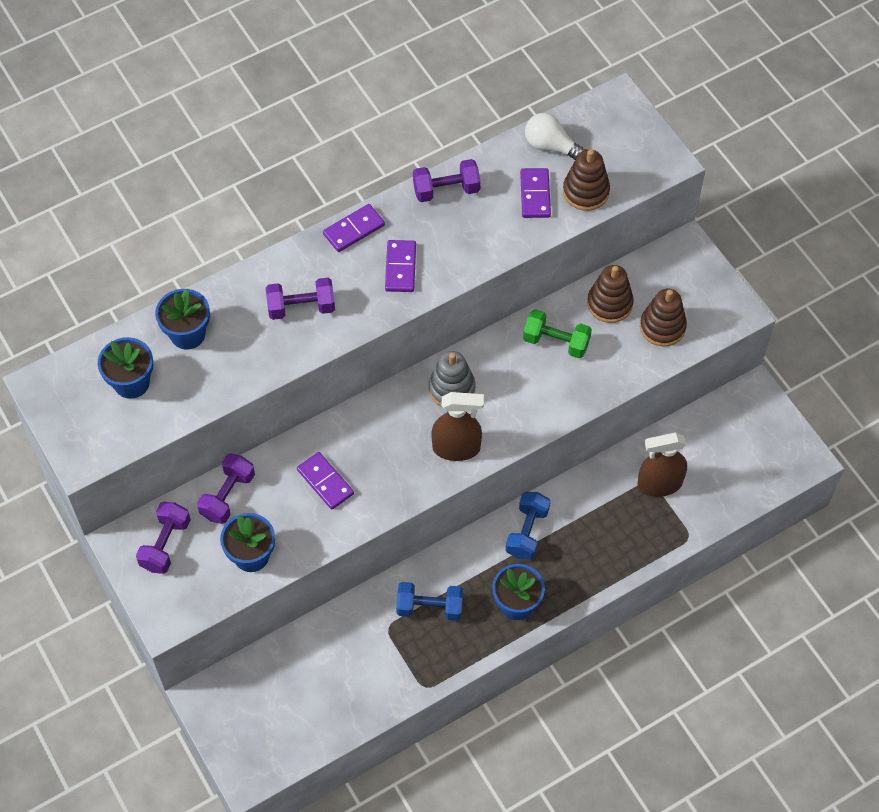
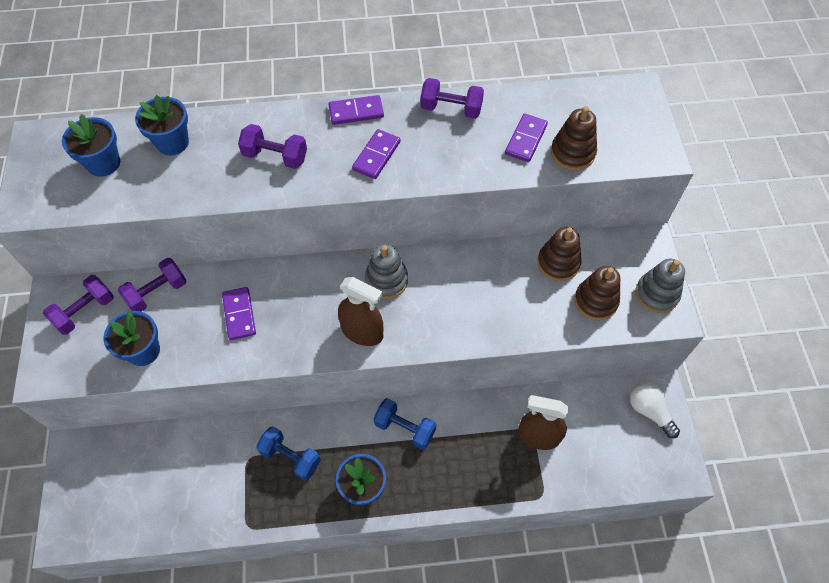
camera: 25 degrees right, 0 degrees up
blue dumbbell [506,492,550,560] -> blue dumbbell turned 75 degrees clockwise [373,398,436,450]
green dumbbell [523,309,592,359] -> none
white light bulb [525,113,586,160] -> white light bulb moved to [630,381,680,438]
none -> grey stacking toy [635,259,685,313]

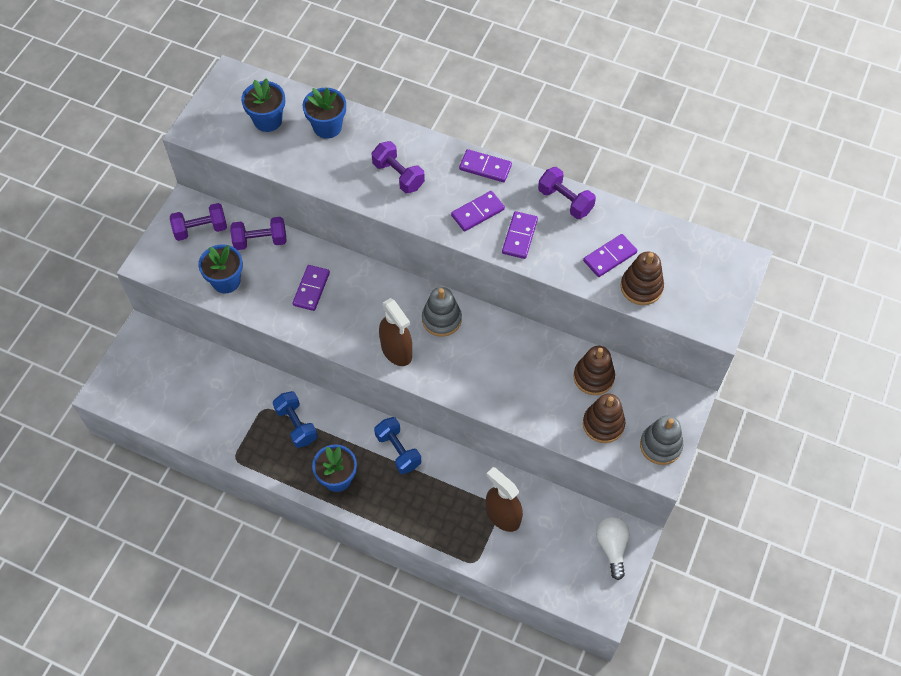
camera: 30 degrees right, 0 degrees up
none -> purple domino [502,211,538,259]

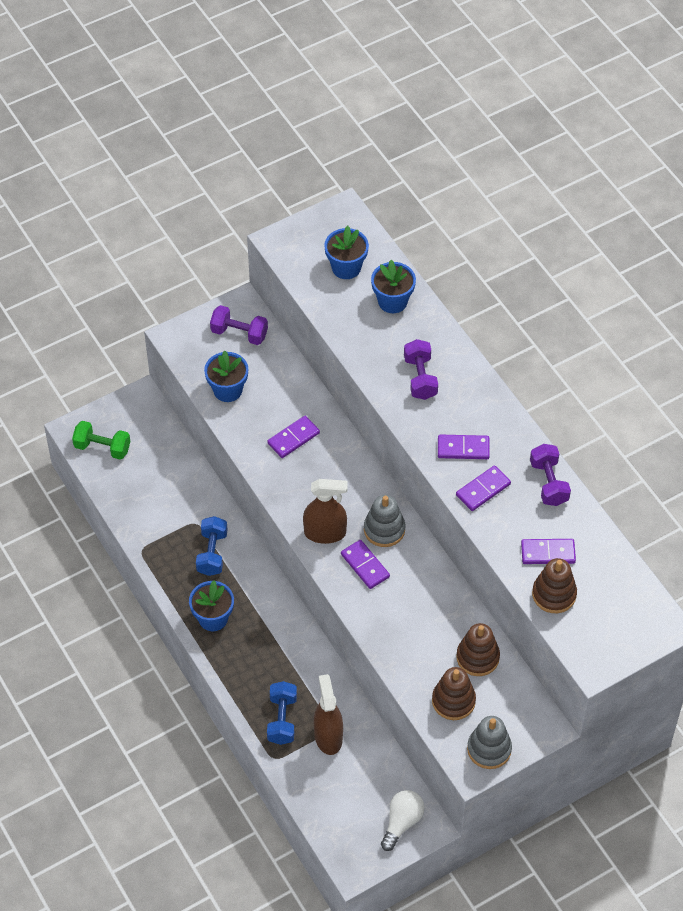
camera: 35 degrees right, 5 degrees down
purple dumbbell [230,217,286,250] -> none
blue dumbbell [374,417,421,474] -> blue dumbbell moved to [267,681,297,745]
brown spray bottle [379,298,412,366] -> brown spray bottle turned 90 degrees counterclockwise [303,479,347,544]
purple domino [459,149,512,182] -> purple domino moved to [341,540,390,589]
none -> green dumbbell [72,421,130,460]

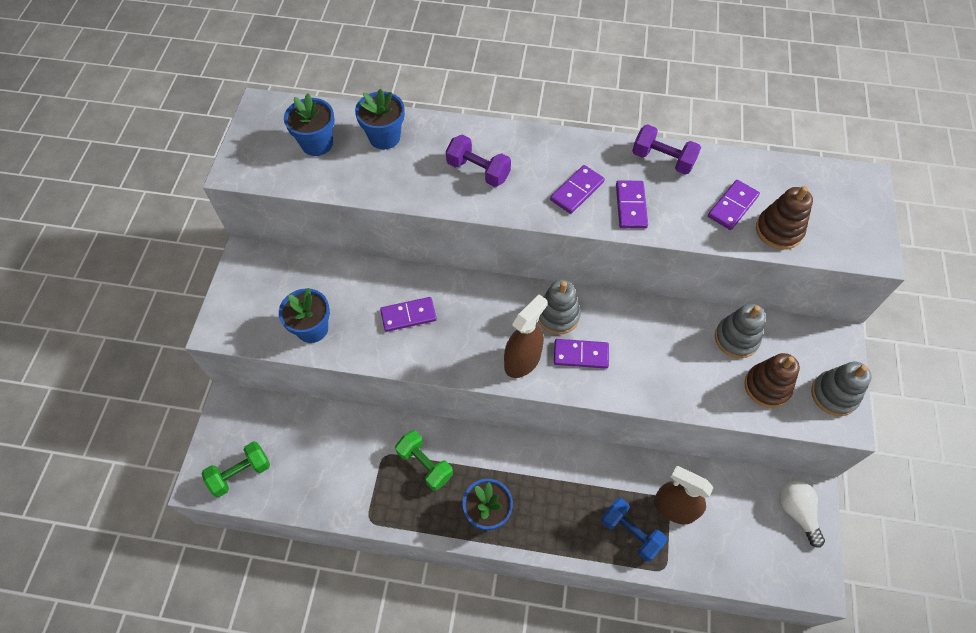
camera: 50 degrees left, 5 degrees up
blue dumbbell [196,516,228,576] -> green dumbbell [395,430,453,491]
purple dumbbell [210,305,268,345] -> none
purple domino [267,416,320,458] -> purple domino turned 75 degrees clockwise [380,297,437,332]
brown stacking toy [456,623,500,676] -> grey stacking toy [715,304,766,358]

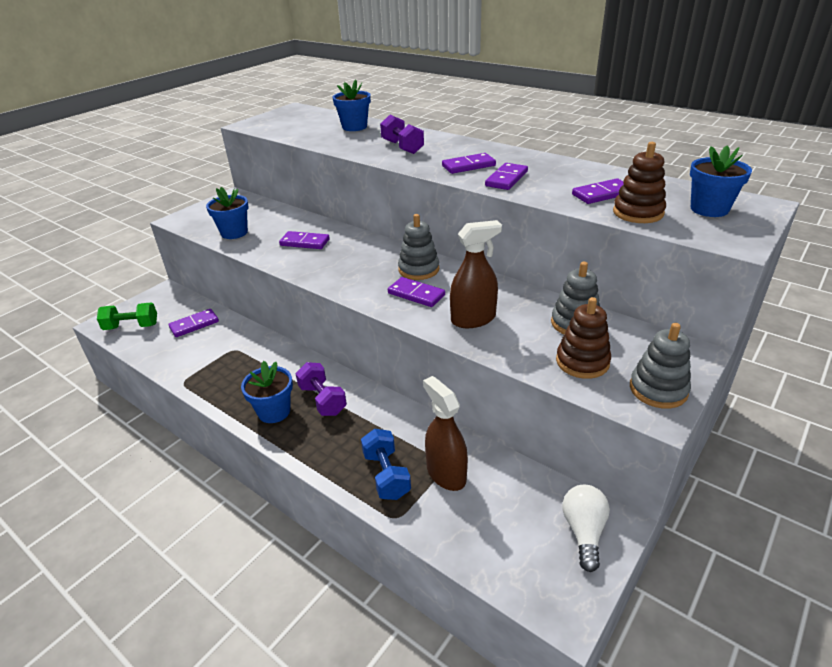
camera: 30 degrees right, 25 degrees down
blue flower pot [284,93,335,156] -> blue flower pot moved to [690,146,752,217]
green dumbbell [395,430,453,491] -> none
brown spray bottle [504,294,548,378] -> brown spray bottle moved to [450,220,502,328]
purple dumbbell [632,124,701,175] -> purple dumbbell moved to [295,362,347,416]
none -> purple domino [168,309,219,337]

